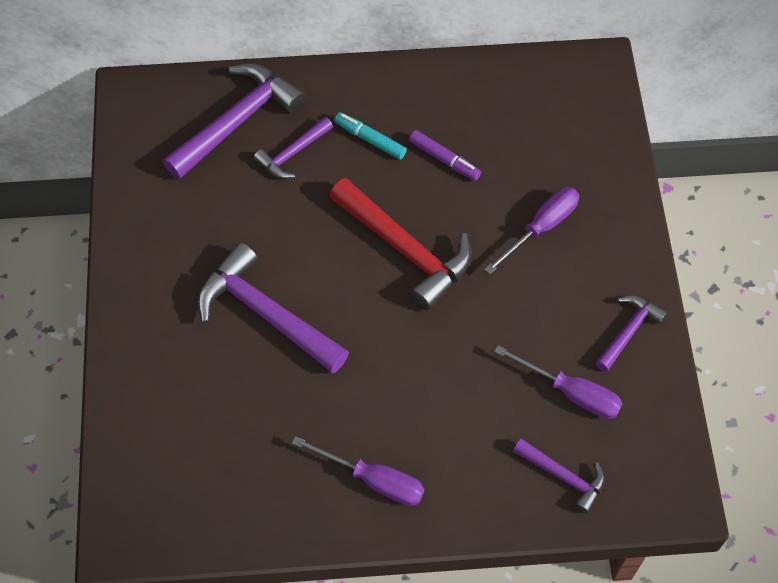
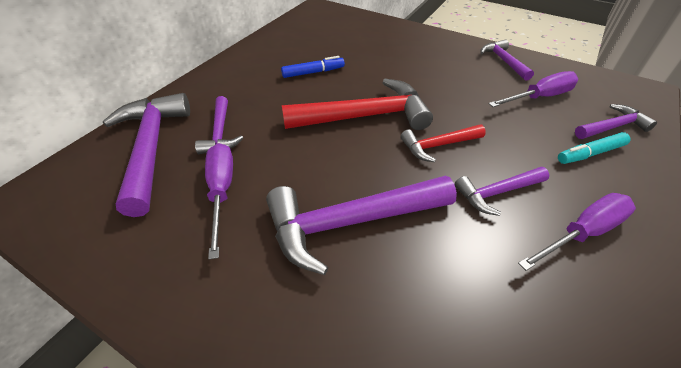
camera: 55 degrees left, 15 degrees down
turquoise marker [334,112,407,160] -> turquoise marker moved to [558,132,630,164]
purple marker [409,130,481,181] -> blue marker [281,56,345,78]
purple screwdriver [484,187,579,274] -> purple screwdriver moved to [205,143,233,259]
none -> red hammer [401,125,486,162]
none -> purple hammer [455,167,549,216]

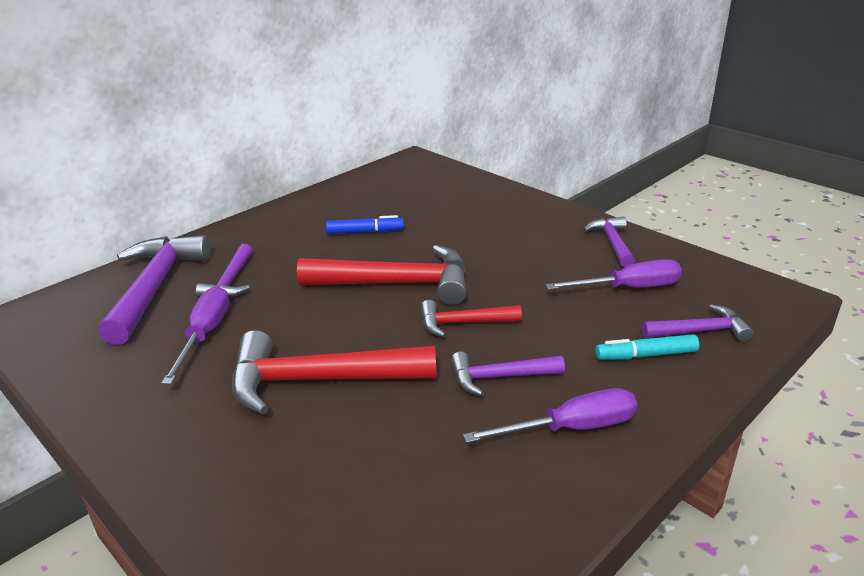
camera: 15 degrees right, 15 degrees down
purple hammer [266,176,457,275] -> red hammer [232,330,436,414]

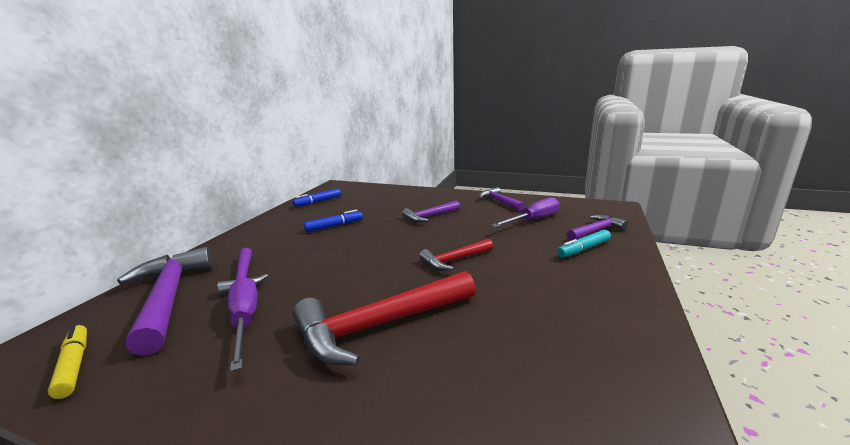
camera: 25 degrees left, 10 degrees down
red hammer [297,245,467,305] -> none
purple hammer [451,352,565,396] -> purple hammer moved to [402,201,460,223]
purple screwdriver [463,388,637,443] -> none
none -> yellow marker [48,325,87,399]
none -> blue marker [292,188,341,207]

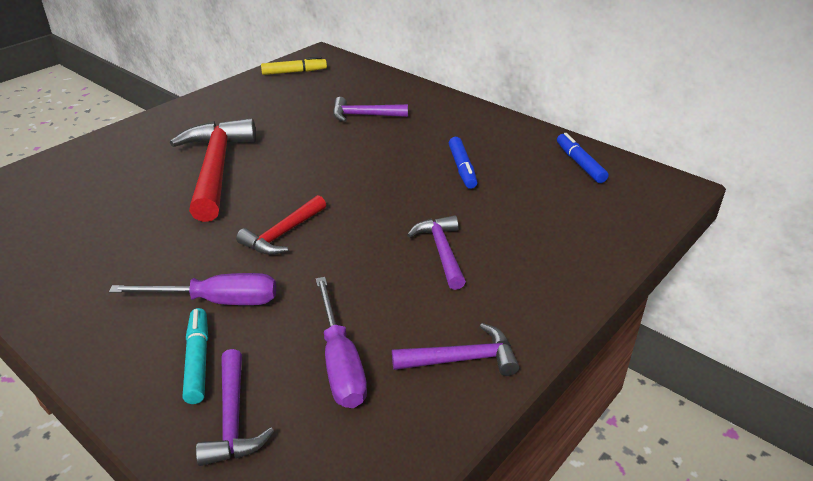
camera: 110 degrees right, 15 degrees up
purple hammer [117,247,213,356] -> none
purple screwdriver [228,277,257,371] -> purple screwdriver moved to [109,273,276,305]
red hammer [419,239,493,271] -> red hammer turned 135 degrees counterclockwise [236,195,326,255]

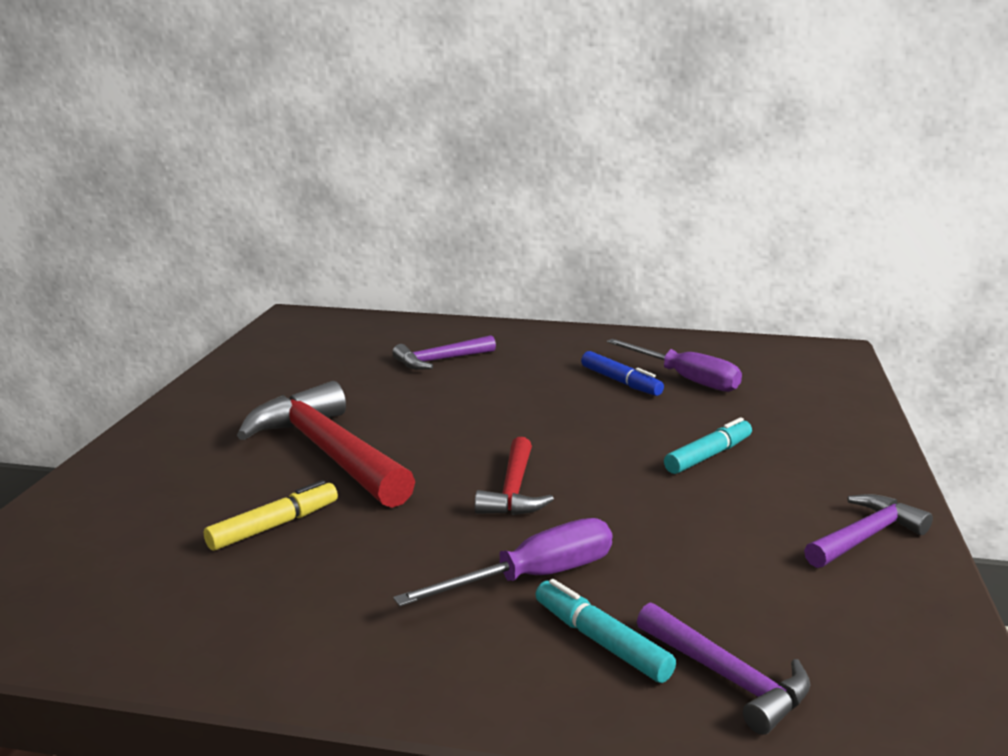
camera: 30 degrees left, 15 degrees down
yellow marker [261,57,327,75] -> yellow marker moved to [204,480,338,551]
purple screwdriver [316,277,367,408] -> purple screwdriver moved to [607,339,742,392]
purple hammer [407,215,466,290] -> turquoise marker [664,417,752,474]
blue marker [557,133,608,183] -> none

